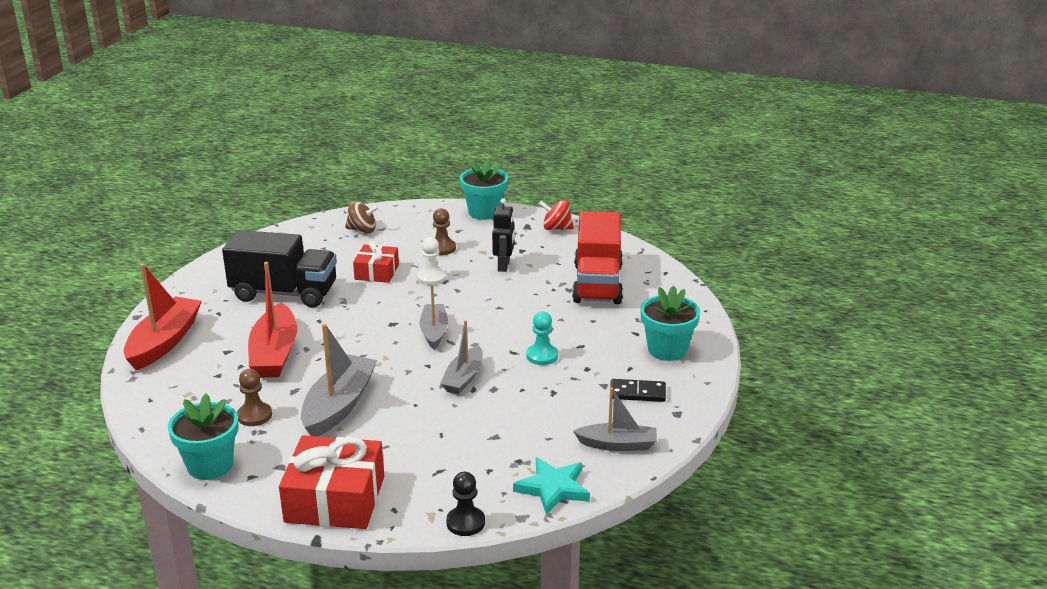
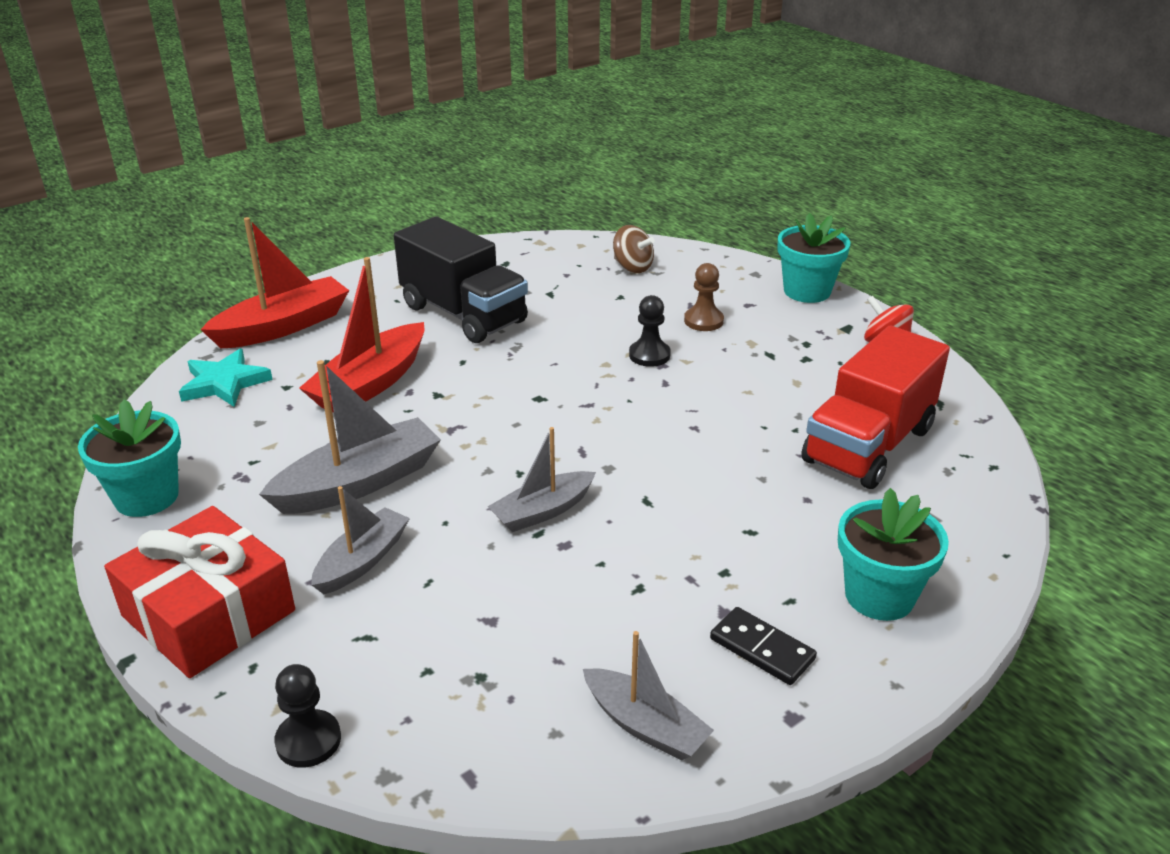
camera: 35 degrees right, 5 degrees up
brown pawn [237,369,272,426] -> none
red gift [353,241,399,283] -> none
white pawn [417,237,446,285] -> black pawn [629,295,671,367]
grey boat [419,284,448,349] -> grey boat moved to [311,486,410,594]
black robot [492,198,515,272] -> none
turquoise star [513,457,590,515] -> turquoise star moved to [179,349,273,407]
turquoise pawn [526,311,558,365] -> none

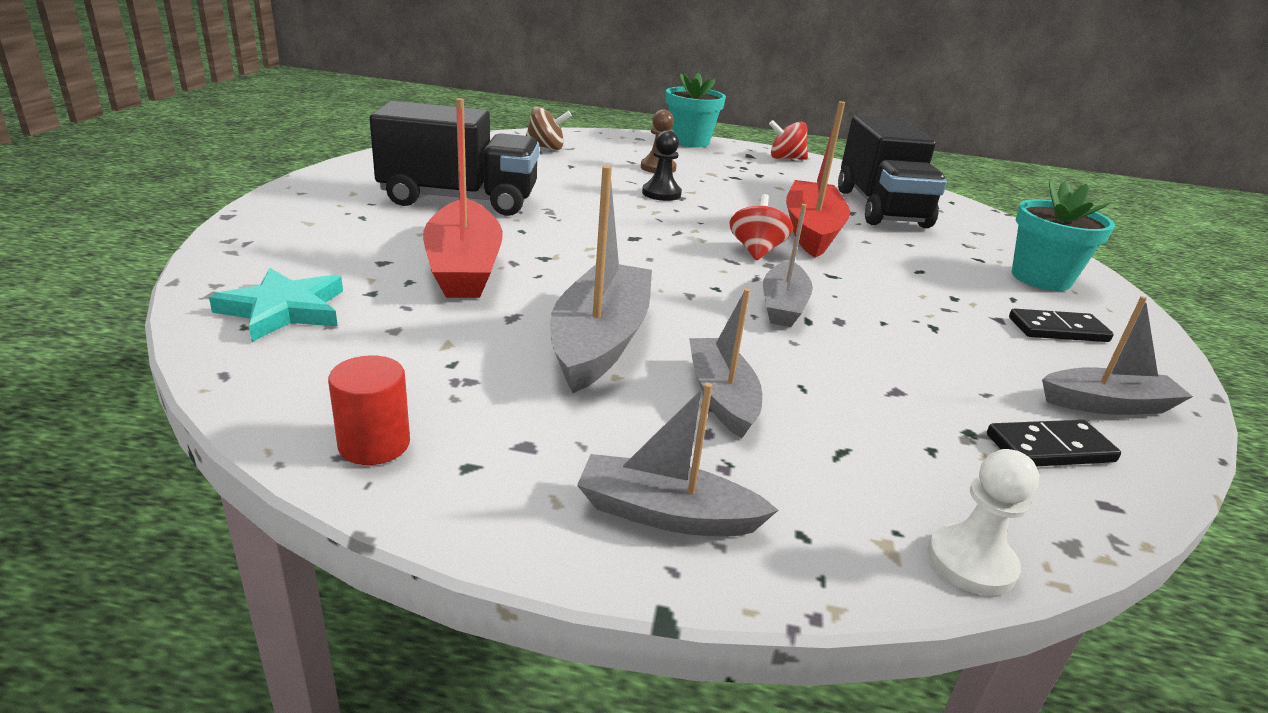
camera: 45 degrees left, 5 degrees down
turquoise flower pot [78,399,181,517] -> red cylinder [328,355,410,465]
red gift [104,506,295,678] -> grey boat [577,383,779,536]
red boat [200,217,349,348] -> red boat moved to [786,101,850,258]
black pawn [274,664,341,768] -> white pawn [928,449,1039,596]
red truck [801,326,950,489] -> black truck [838,115,947,228]
none -> red spinning top [730,194,793,260]
none -> black domino [987,420,1121,466]

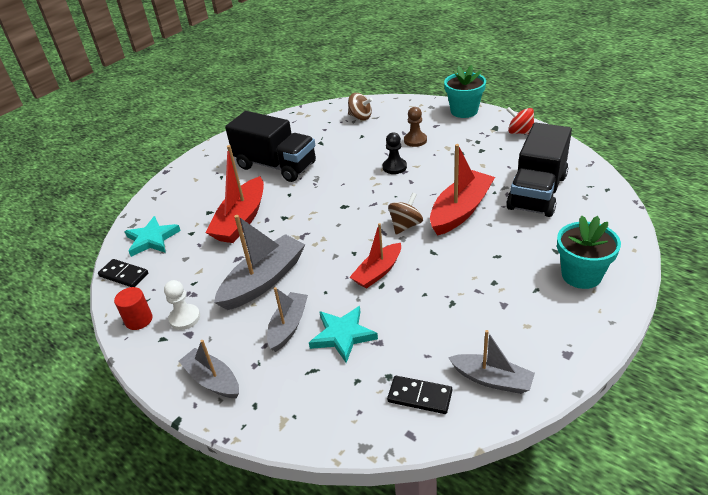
camera: 35 degrees right, 10 degrees up
red spinning top [730,194,793,260] -> brown spinning top [388,193,423,234]
grey boat [763,204,813,327] -> red boat [350,223,401,289]
white pawn [928,449,1039,596] -> white pawn moved to [164,280,200,330]
black domino [1009,308,1114,342] -> black domino moved to [98,259,148,287]
none -> turquoise star [309,306,378,363]

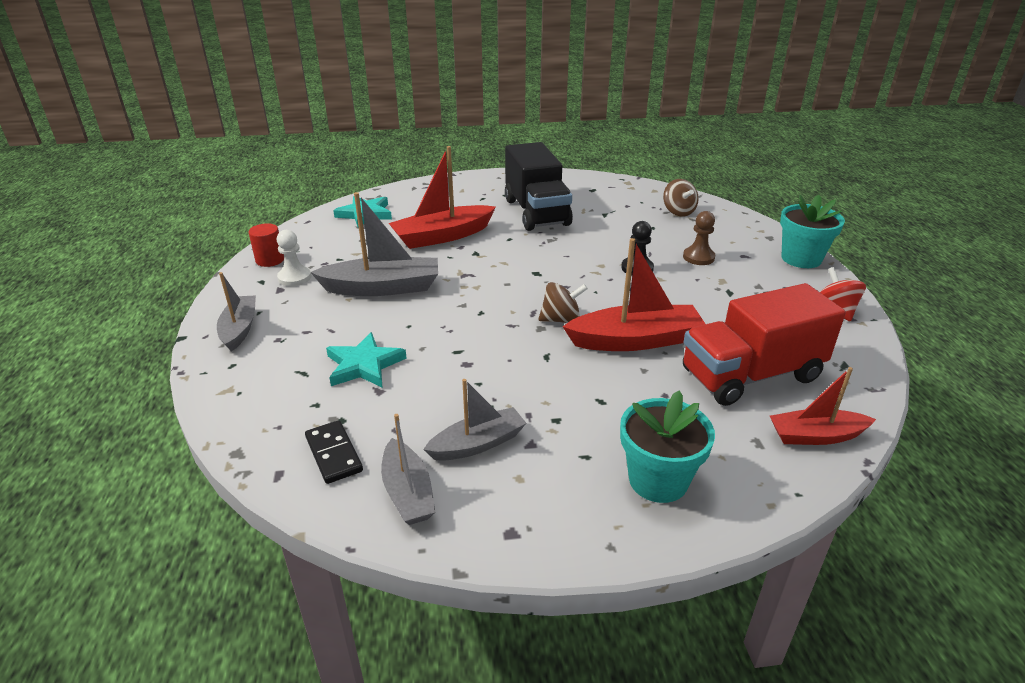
camera: 40 degrees right, 5 degrees down
black domino [98,259,148,287] -> none
grey boat [267,287,308,352] -> grey boat moved to [423,379,526,461]
red boat [350,223,401,289] -> red boat moved to [770,367,876,445]
black truck [506,123,572,217] -> red truck [683,283,846,406]

